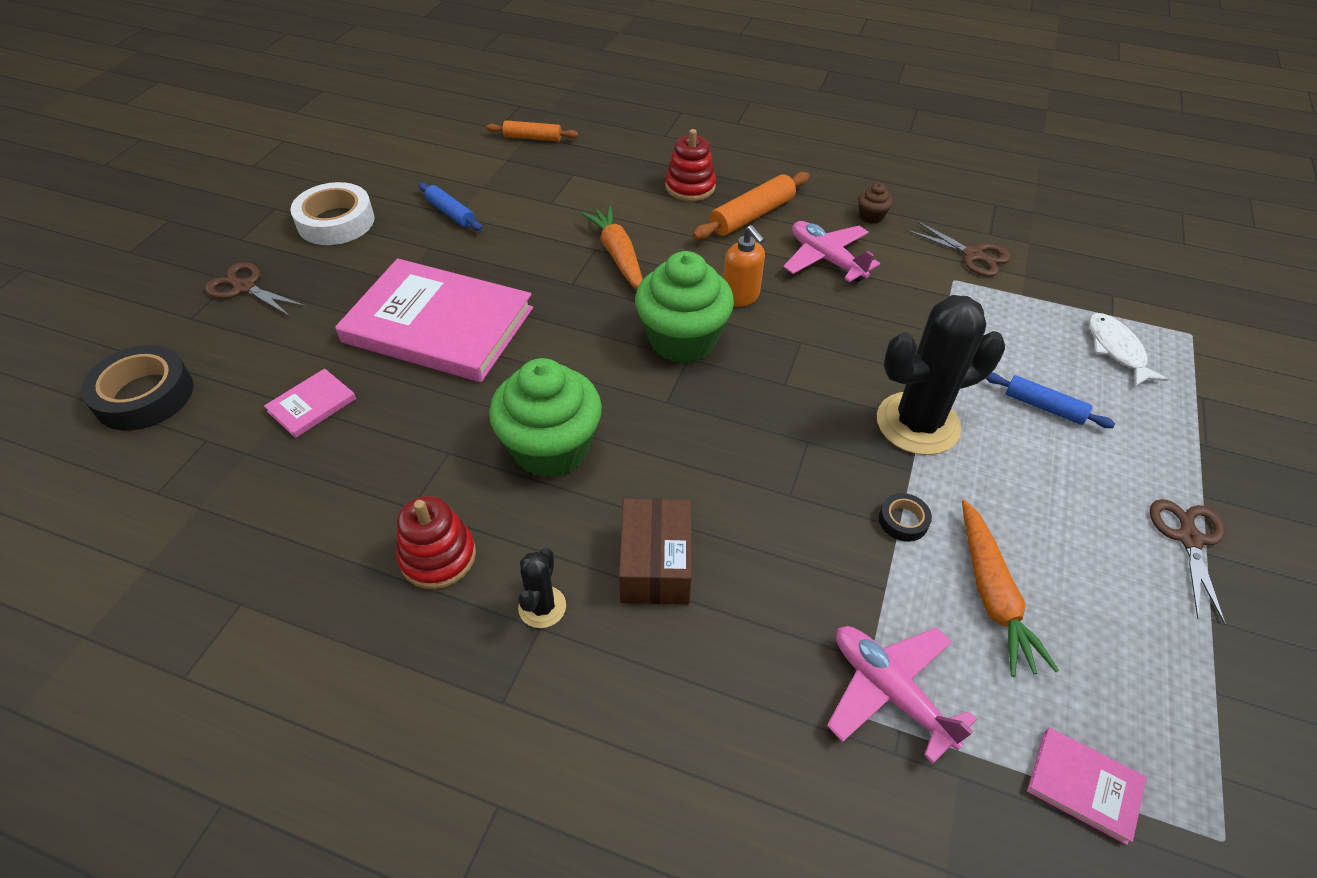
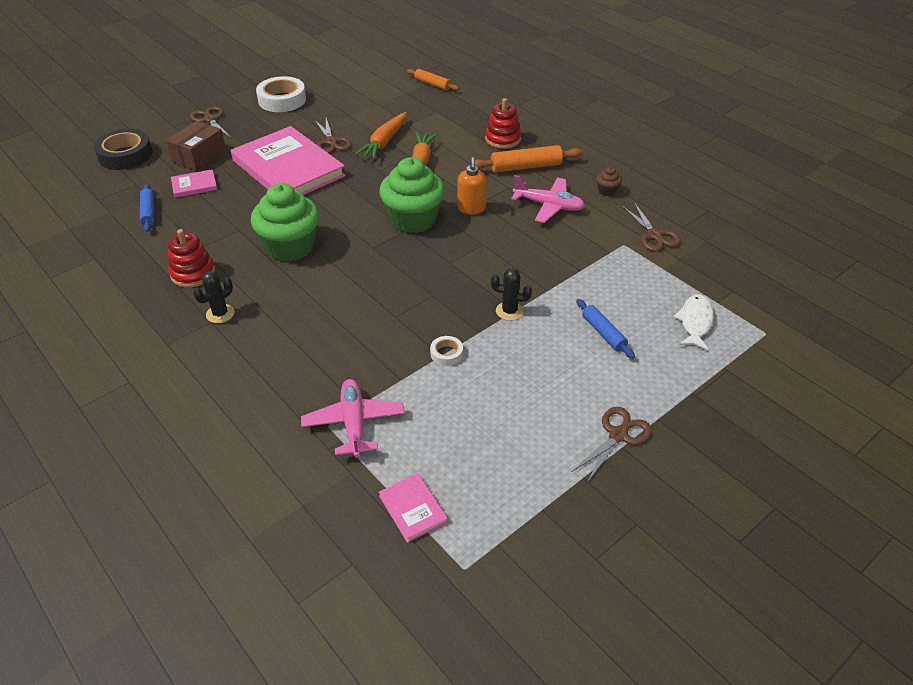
camera: 30 degrees right, 5 degrees down
blue rolling pin [418,182,482,231] -> blue rolling pin moved to [140,184,155,232]
brown box [619,498,692,604] -> brown box moved to [166,121,226,171]
pink plane [783,221,880,282] -> pink plane turned 120 degrees clockwise [511,175,585,223]
black cactus [877,295,1005,455] -> black cactus [491,268,532,321], size x0.48
black tape [879,493,932,542] -> white tape [430,336,463,366]
orange carrot [962,500,1059,677] -> orange carrot moved to [355,112,406,160]
none -> brown scissors [315,118,352,153]

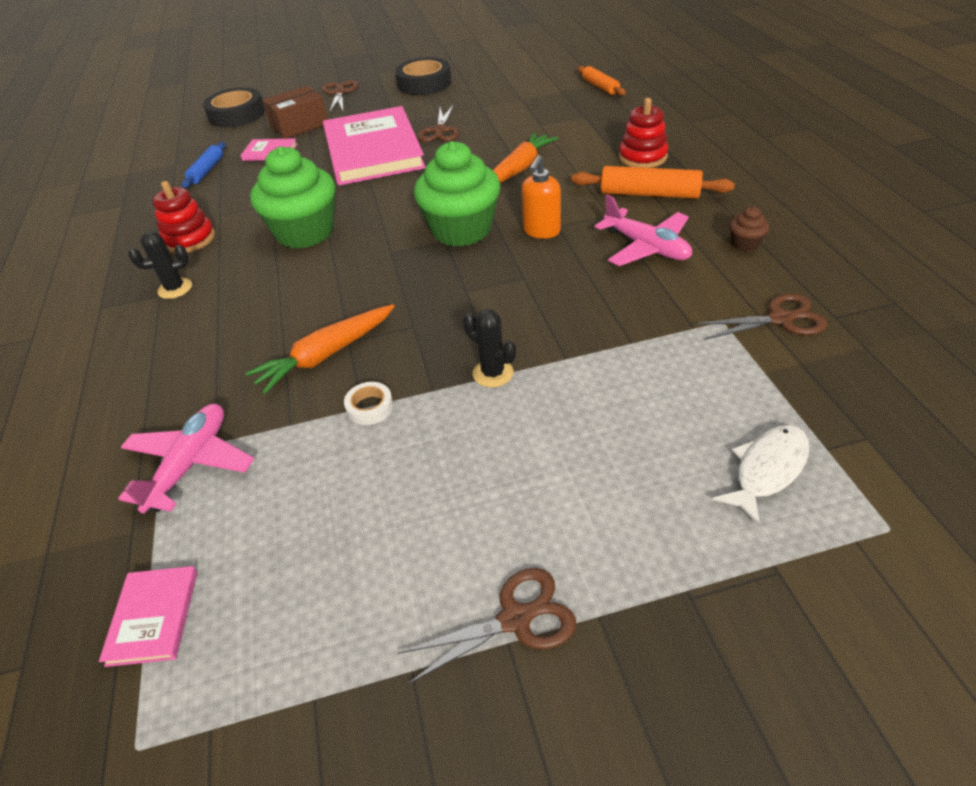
camera: 30 degrees right, 0 degrees up
white tape [256,76,306,112] -> black tape [395,57,451,95]
orange carrot [355,112,406,160] -> orange carrot moved to [245,304,395,394]
blue rolling pin [576,299,635,359] -> none
brown scissors [622,202,681,251] -> brown scissors turned 105 degrees counterclockwise [696,293,827,340]

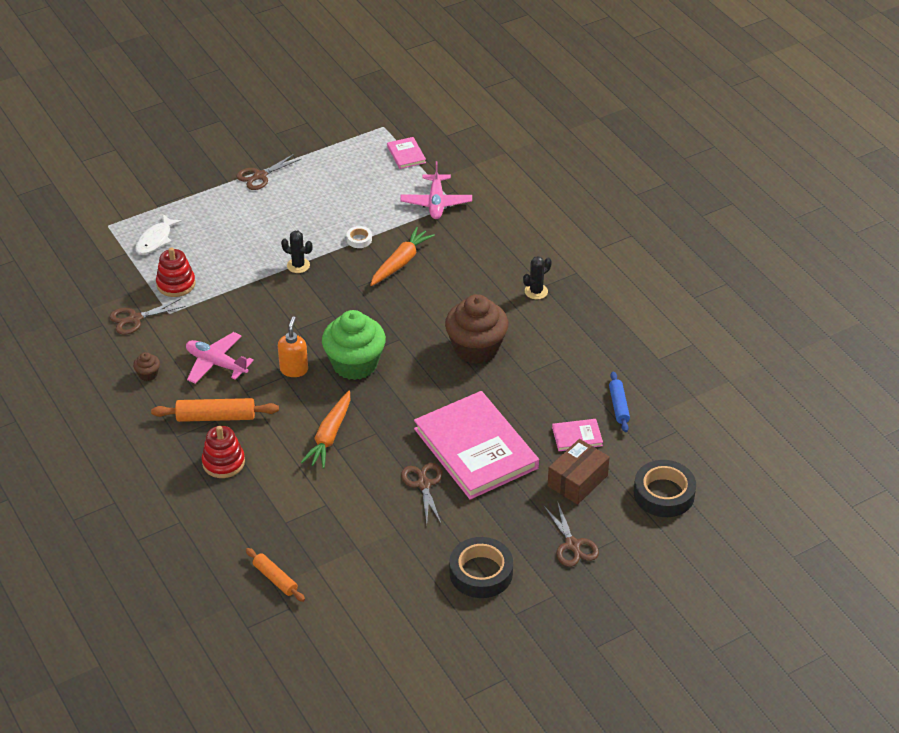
camera: 160 degrees right, 0 degrees up
red stacking toy [153,181,215,253] -> red stacking toy moved to [156,247,195,297]
green cupcake [250,146,335,249] -> brown cupcake [445,294,508,364]

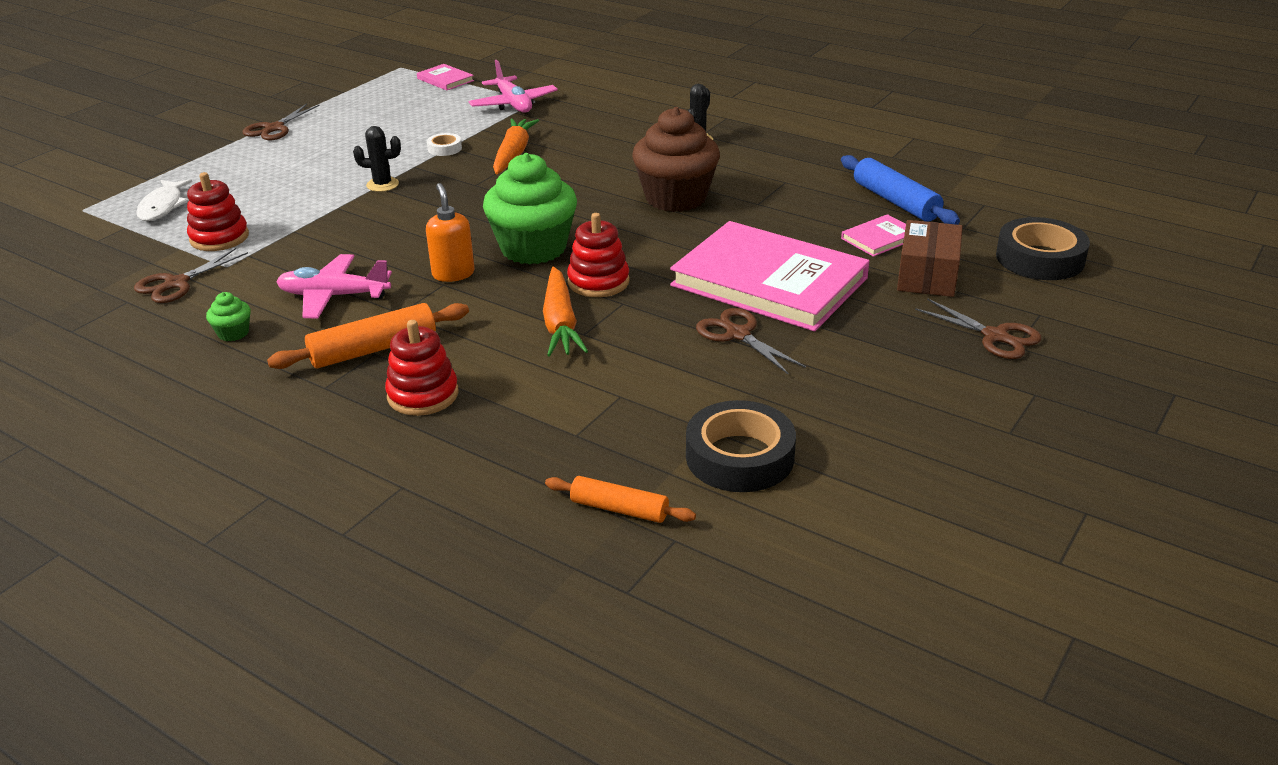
camera: 25 degrees left, 10 degrees down
brown cupcake [133,352,160,381] -> green cupcake [206,292,251,341]
black tape [449,537,513,598] -> black tape moved to [686,400,796,492]
blue rolling pin [609,371,630,432] -> blue rolling pin [841,155,960,225], size x1.55
none -> red stacking toy [567,213,629,297]

